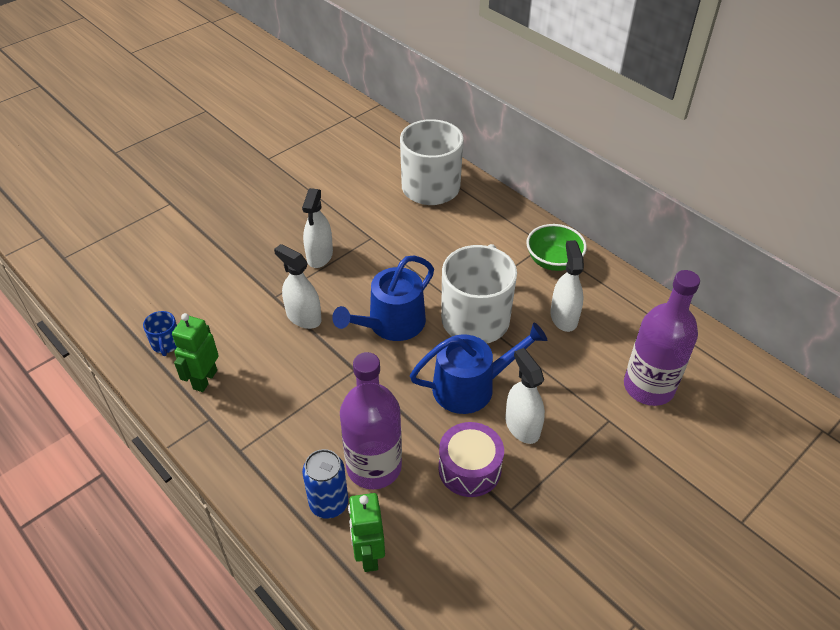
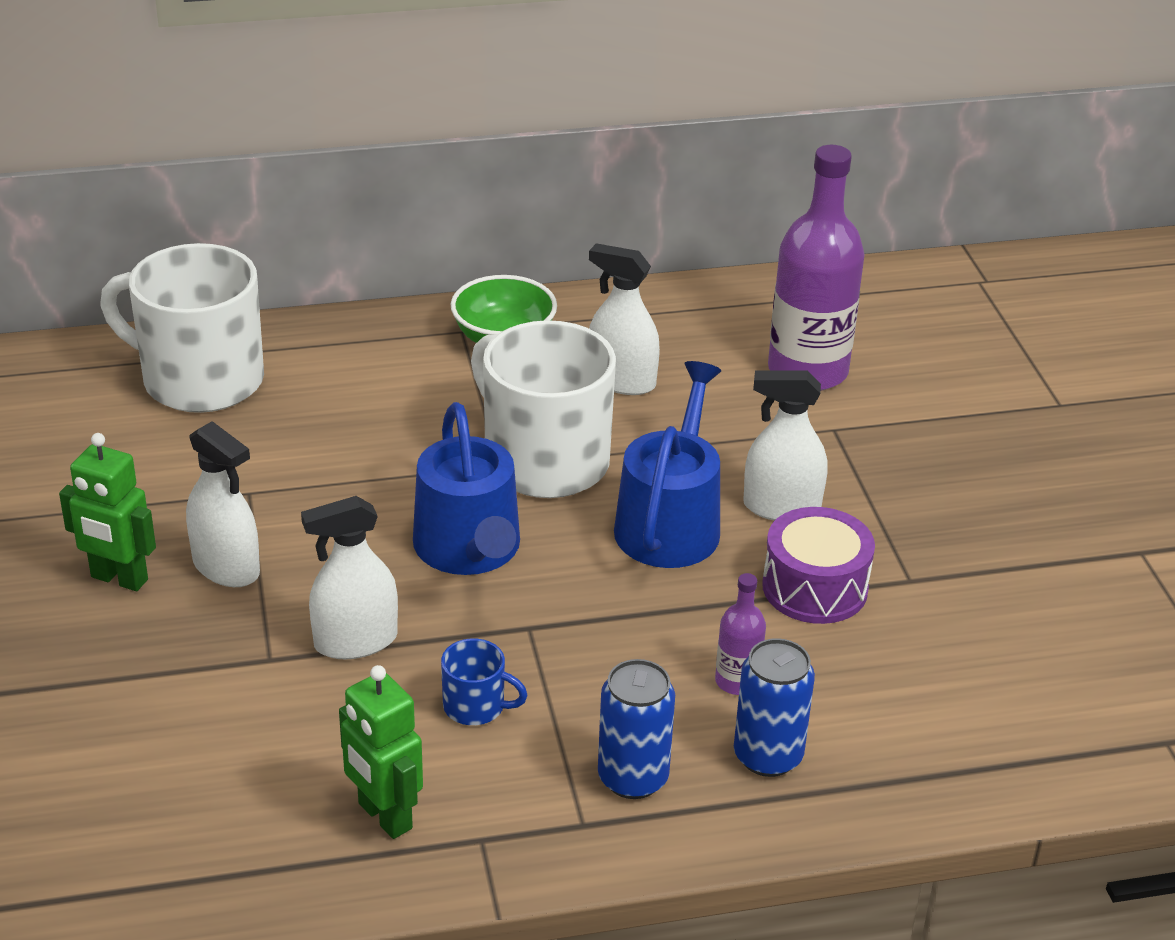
camera: 60 degrees left, 10 degrees down
blue mug [143,311,177,356] -> blue mug moved to [441,638,528,725]
purple bottle [340,352,402,489] -> purple bottle [715,573,766,695], size x0.46
green robot [348,493,385,572] -> green robot moved to [59,433,156,591]
none -> blue can [598,659,675,799]

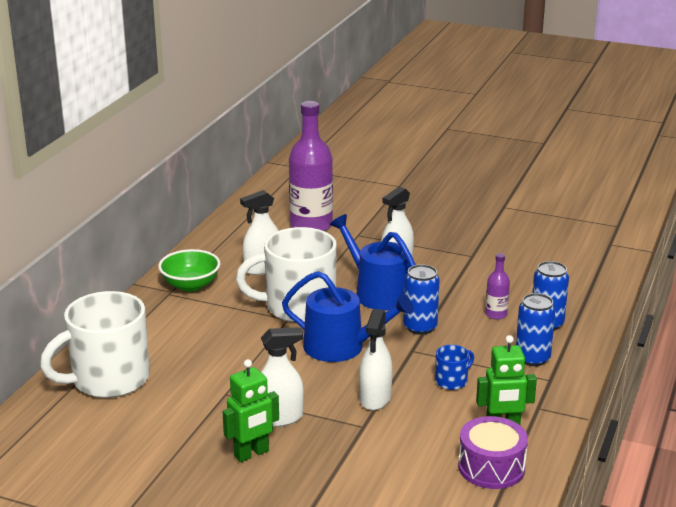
camera: 55 degrees left, 10 degrees down
purple drum [762,507,875,624] -> purple drum moved to [458,416,528,489]
none -> blue can [403,264,440,335]

